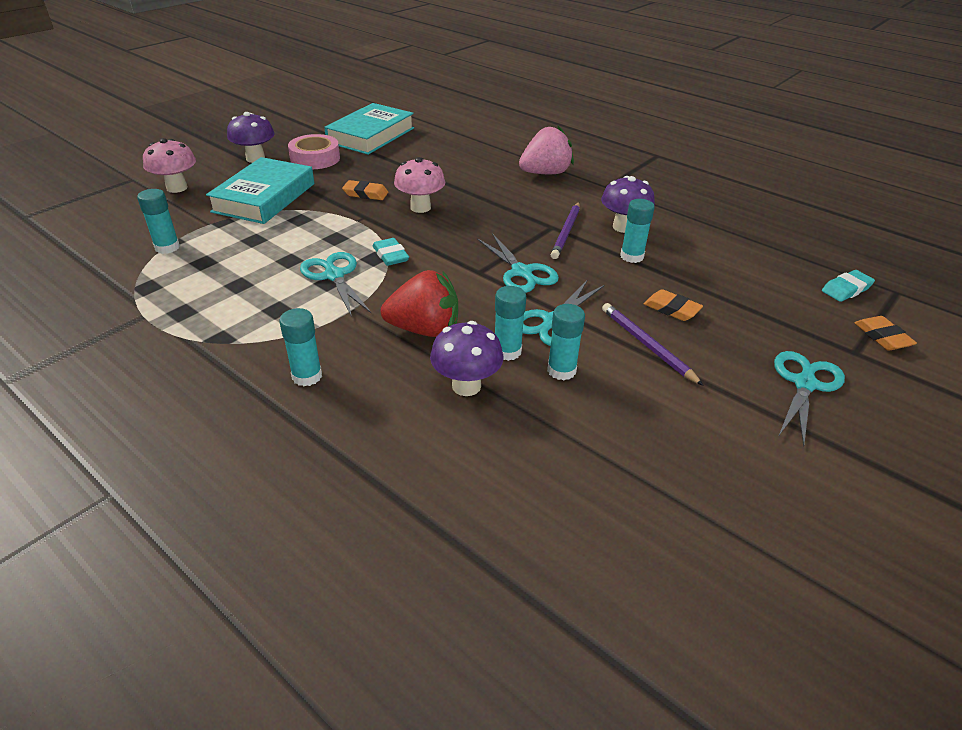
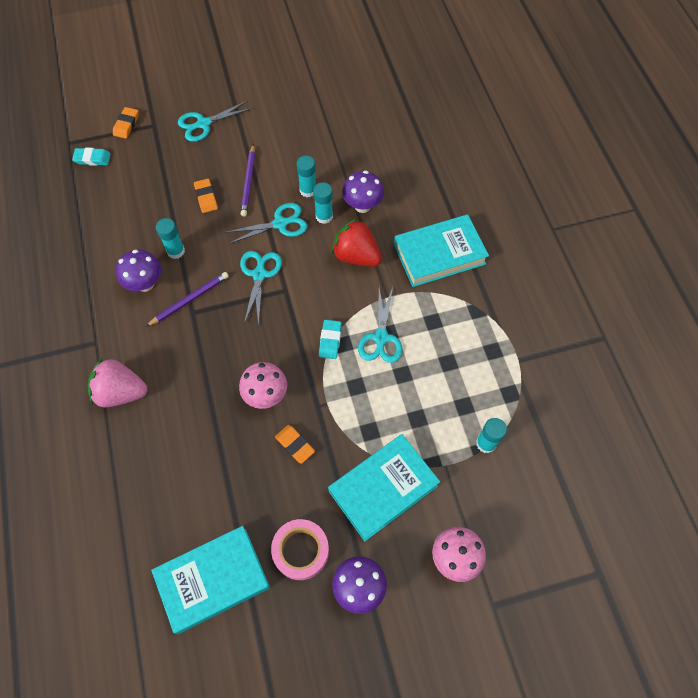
camera: 145 degrees left, 25 degrees up
turquoise glue stick [279,308,322,386] -> turquoise book [394,214,489,287]

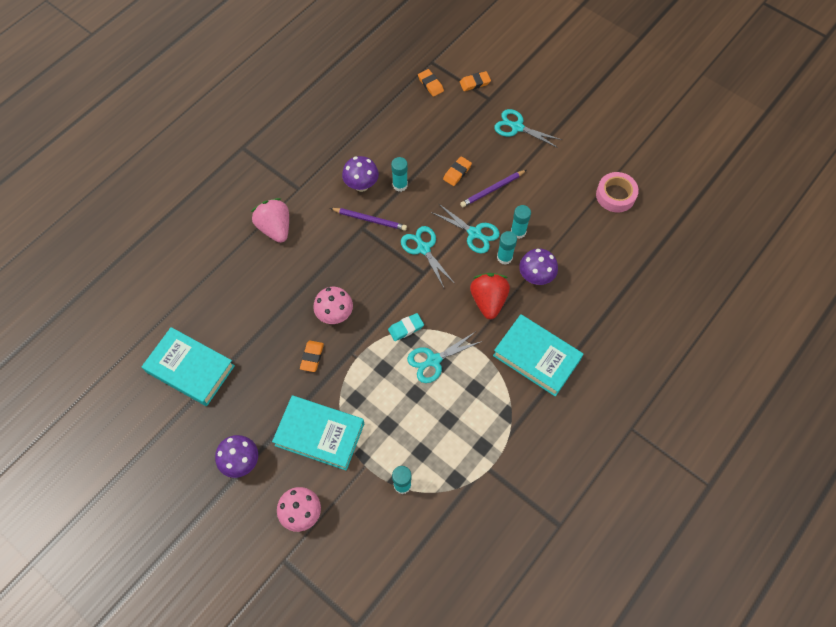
camera: 55 degrees right, 0 degrees up
turquoise eraser [72,147,111,166] -> orange eraser [418,69,444,97]
turquoise scissors [240,251,282,325] -> turquoise scissors turned 90 degrees counterclockwise [401,226,455,288]
pink tape [271,519,329,580] -> pink tape moved to [596,172,639,212]

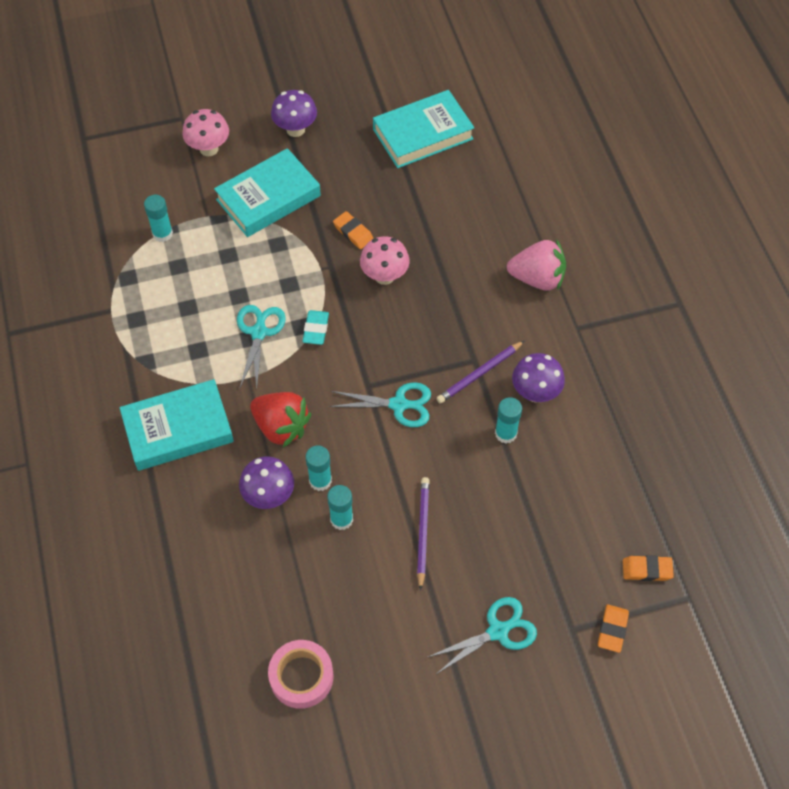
camera: 125 degrees right, 5 degrees down
turquoise scissors [431,204,500,254] -> none
orange eraser [443,156,472,186] -> none

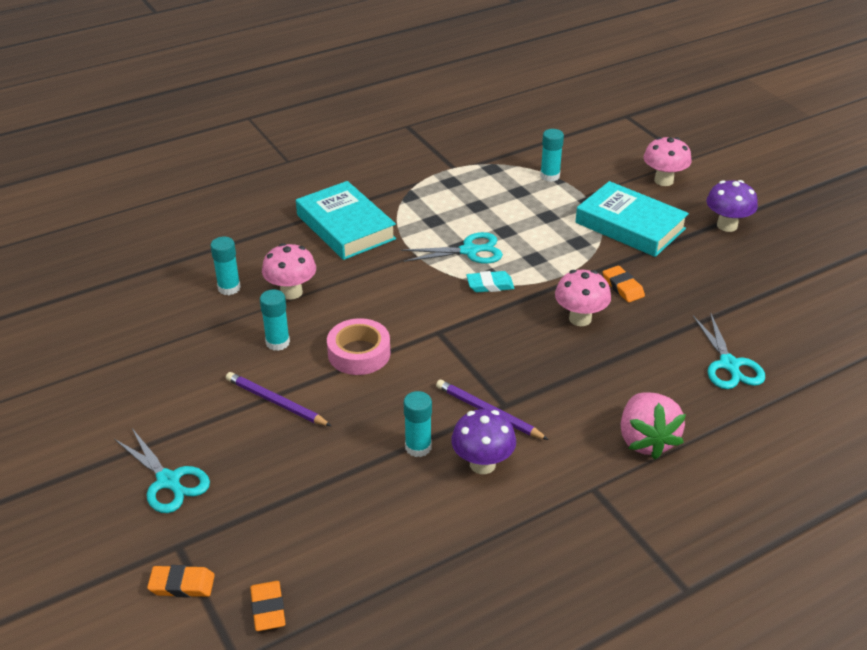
camera: 75 degrees right, 20 degrees down
purple mushroom [239,456,294,509] -> pink mushroom [262,243,316,300]
red strawberry [250,392,311,448] -> none
pink tape [268,640,333,709] -> pink tape moved to [327,318,390,375]
turquoise glue stick [305,446,332,491] -> turquoise glue stick moved to [210,237,241,295]
turquoise scissors [329,382,431,427] -> turquoise scissors moved to [693,312,765,389]
orange eraser [333,211,374,249] -> orange eraser turned 60 degrees counterclockwise [603,266,645,302]
turquoise book [373,90,474,168] -> none
purple pencil [417,477,430,591] -> purple pencil turned 135 degrees counterclockwise [226,372,331,426]

